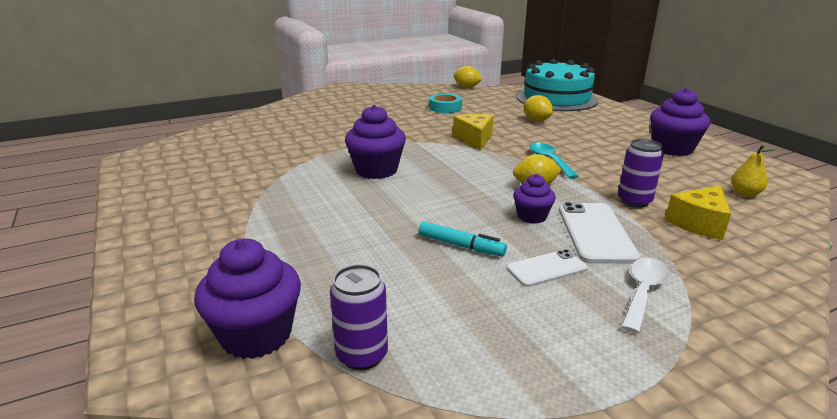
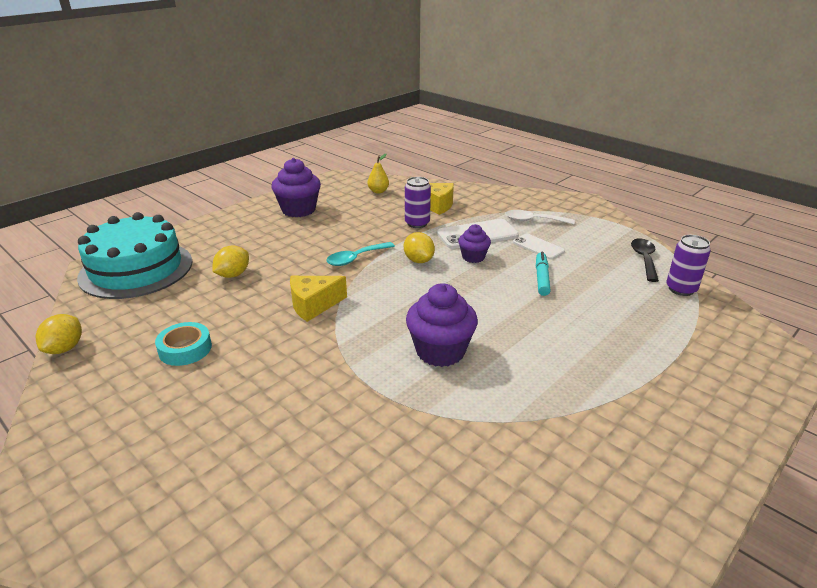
camera: 110 degrees left, 5 degrees up
purple cupcake [194,238,301,359] -> none
none -> black spoon [631,238,659,282]

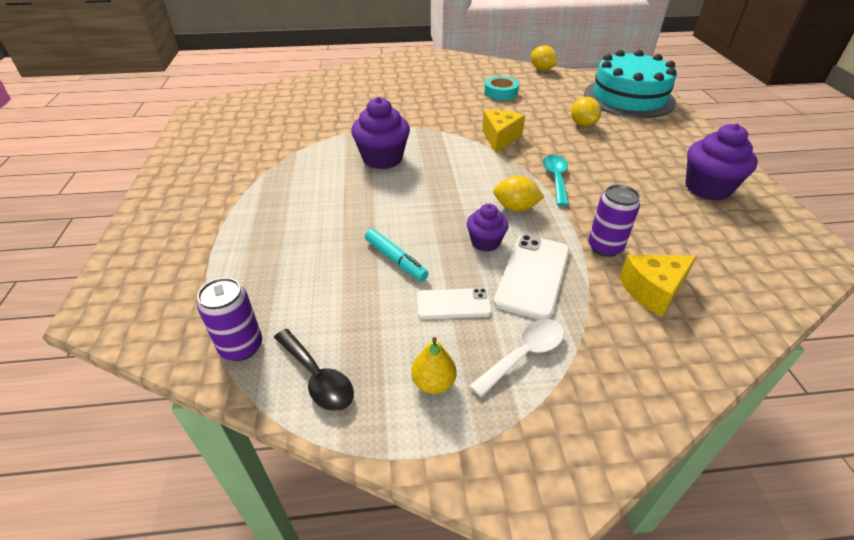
camera: 130 degrees right, 10 degrees up
yellow pear [367,154,389,193] -> yellow pear moved to [411,337,456,394]

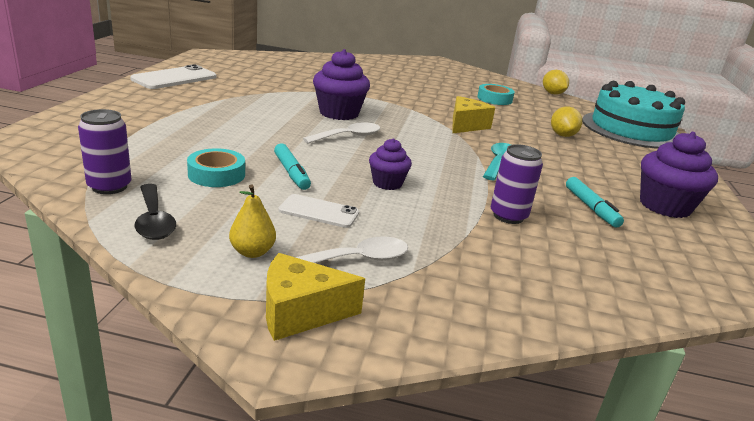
camera: 15 degrees right, 15 degrees down
yellow lemon [493,176,544,211] -> none
white phone [494,235,570,320] -> white phone moved to [130,64,216,89]
yellow cheese [619,255,697,317] -> yellow cheese moved to [266,253,365,341]
none -> turquoise tape [187,148,245,187]
none -> white spoon [303,122,380,144]
none -> turquoise marker [566,177,624,228]

